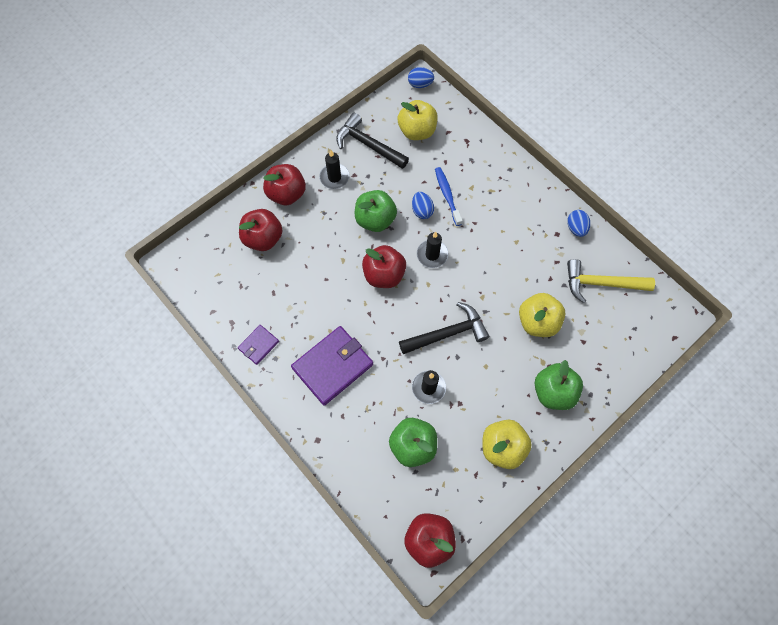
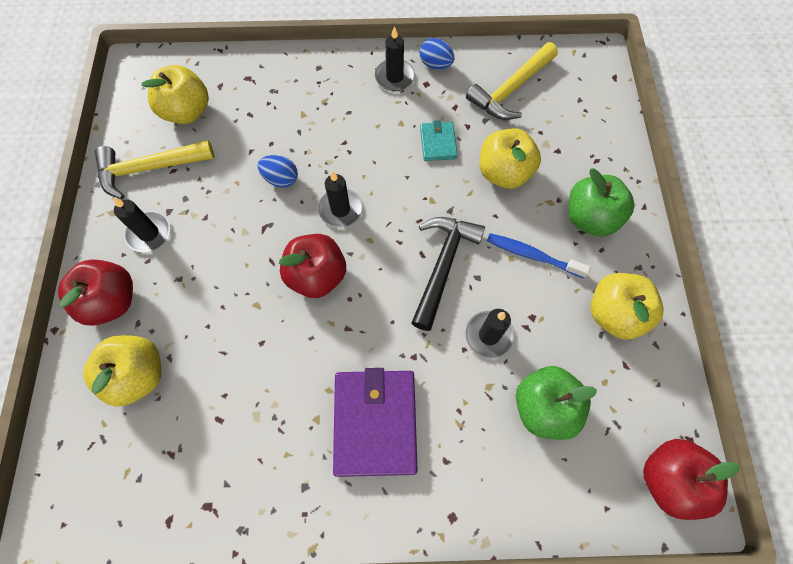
camera: 50 degrees left, 0 degrees up
purple wallet [238,325,279,365] -> none
red apple [239,209,282,251] -> yellow apple [83,335,161,407]
black hammer [336,113,409,169] -> yellow hammer [95,140,214,199]
green apple [355,190,397,232] -> none
blue egg [408,67,434,88] -> none
blue toothbrush [435,167,463,226] -> blue toothbrush moved to [487,233,591,278]
none -> black candle [375,26,415,91]
none -> turquoise wallet [420,120,458,161]

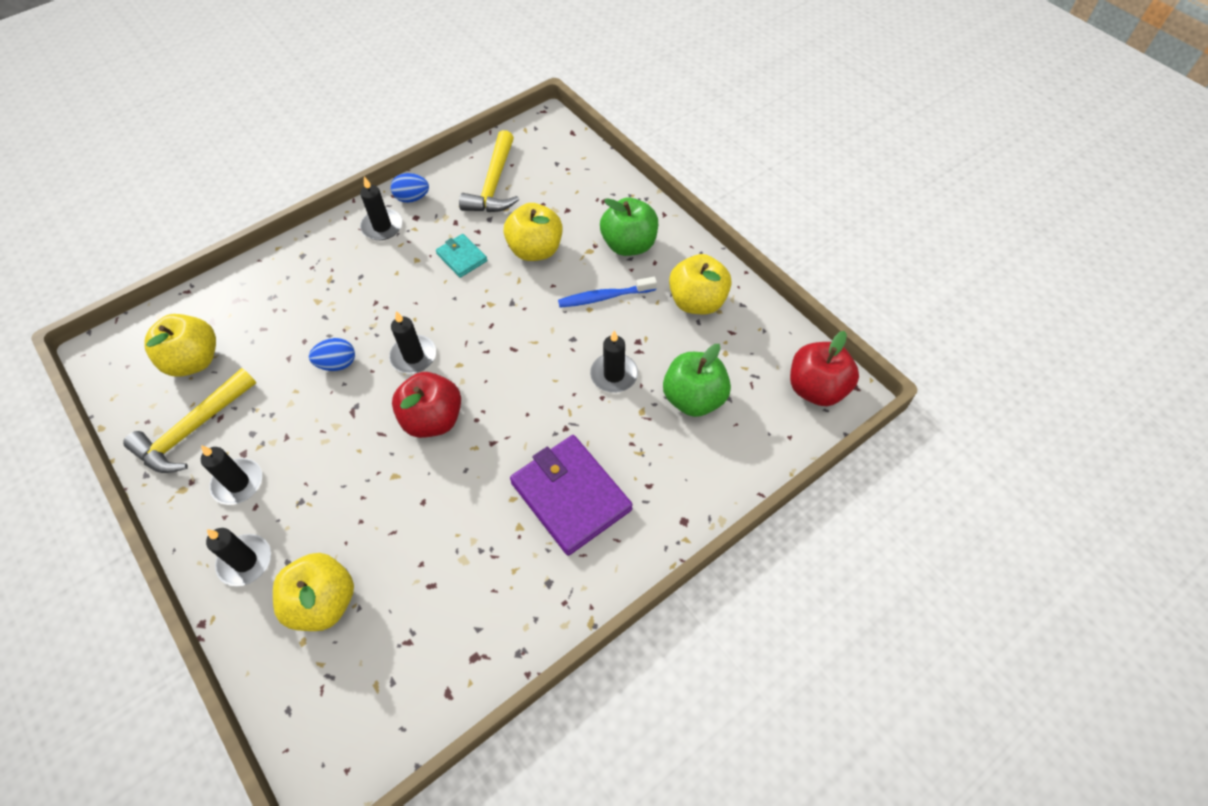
camera: 35 degrees left, 10 degrees down
red apple [58,259,133,326] -> black candle [206,528,271,587]
black hammer [412,217,485,331] -> none

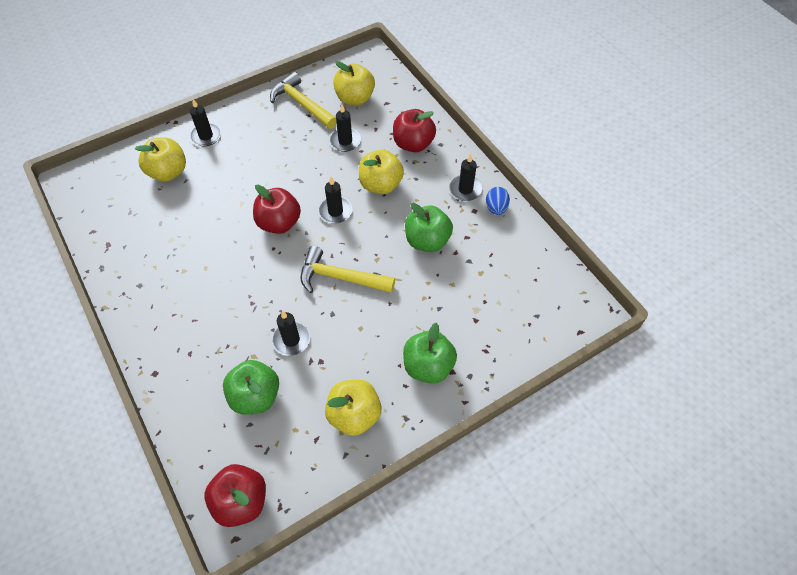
camera: 95 degrees right, 0 degrees up
black candle [201,445,262,505] -> black candle moved to [329,105,361,152]
blue egg [309,338,355,371] -> none
turquoise wallet [436,234,487,278] -> green apple [405,203,453,252]
yellow hammer [459,130,519,212] -> yellow hammer moved to [300,246,395,293]
yellow apple [503,203,563,261] -> yellow apple moved to [359,149,404,194]
purple wallet [510,435,633,556] -> none
blue toothbrush [558,277,657,308] -> none
none -> red apple [393,109,436,152]

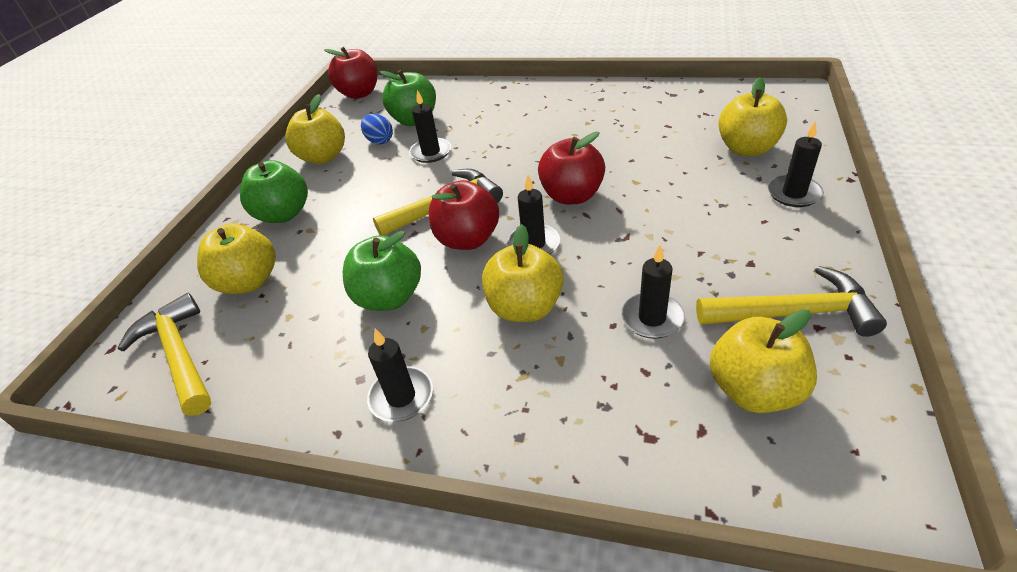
camera: 140 degrees right, 15 degrees down
red apple [393,109,436,152] -> red apple moved to [429,180,499,250]
blue egg [486,187,510,215] -> blue egg moved to [361,114,393,144]
none -> yellow hammer [118,293,211,416]
none -> yellow apple [197,223,276,294]

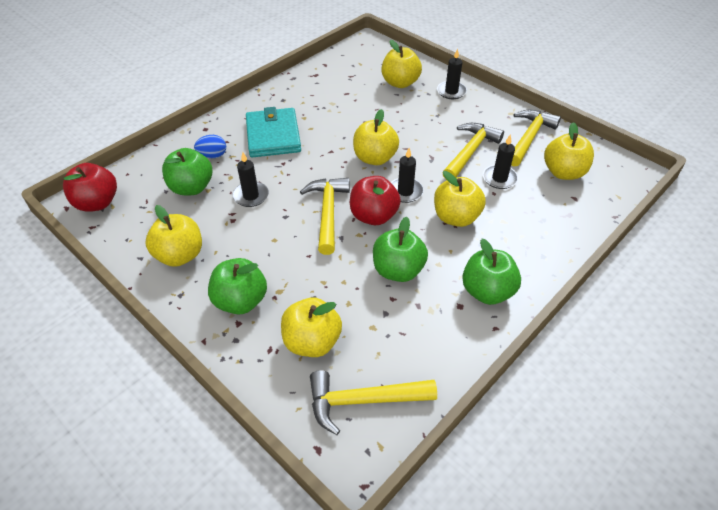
camera: 65 degrees left, 5 degrees up
blue egg [361,114,393,144] -> blue egg moved to [194,135,226,158]
black candle [367,328,433,422] -> green apple [462,239,521,305]
red apple [538,132,605,204] -> yellow apple [353,109,399,165]
none -> turquoise wallet [246,107,301,157]
none -> yellow hammer [442,123,504,180]

